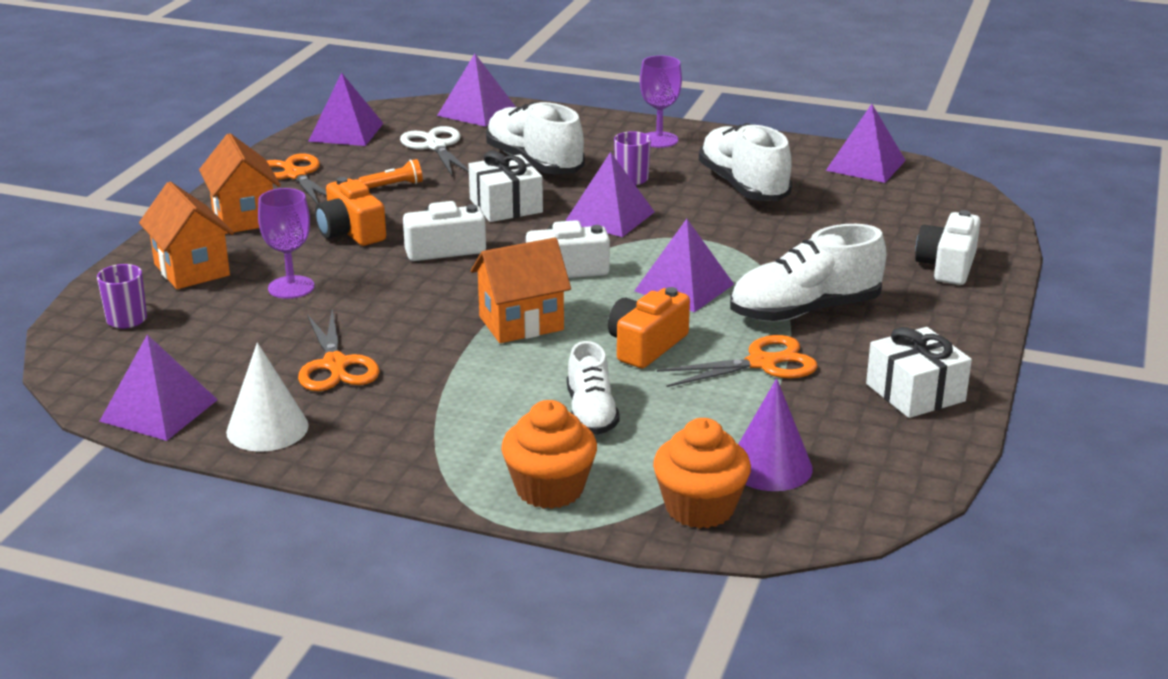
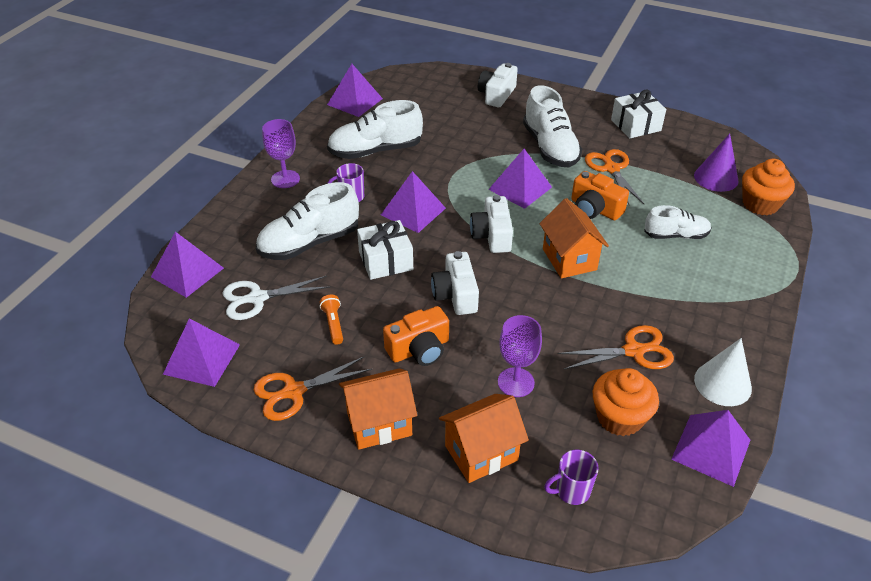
camera: 85 degrees left, 15 degrees up
orange cupcake [501,400,597,509] -> orange cupcake moved to [592,368,659,436]
white camera [915,210,980,285] -> white camera turned 90 degrees clockwise [478,63,518,107]

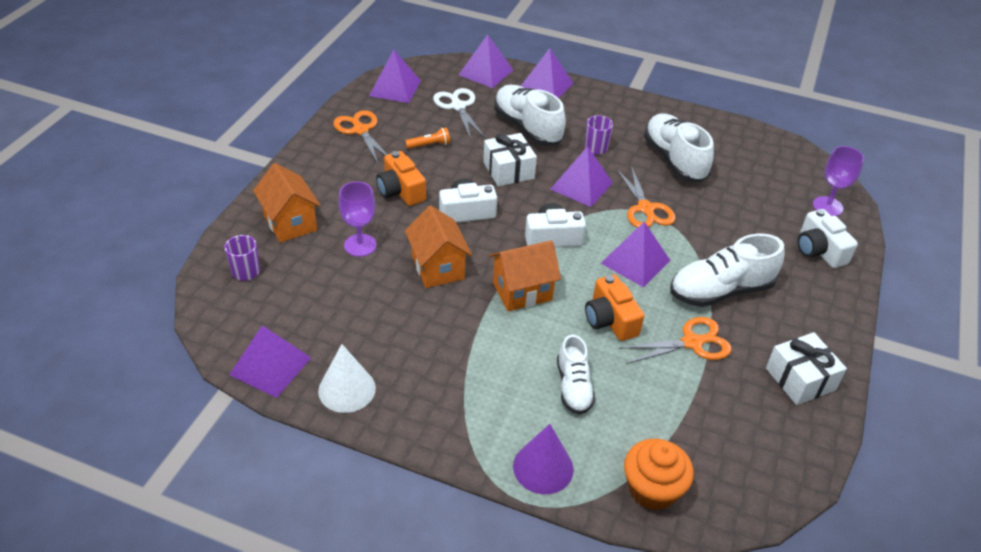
camera: 85 degrees right, 0 degrees up
purple goblet [262,119,300,188] -> purple goblet moved to [813,146,864,216]
purple pyramid [327,64,383,117] -> purple pyramid moved to [521,48,573,98]
orange house [339,368,417,450] -> orange house moved to [405,206,472,288]
white camera [478,63,518,107] -> white camera turned 135 degrees counterclockwise [797,209,858,268]
orange scissors [558,325,674,370] -> orange scissors moved to [616,166,676,228]
orange camera [571,171,629,220] -> orange camera turned 60 degrees counterclockwise [585,274,644,341]
orange cupcake [592,368,659,436] -> none
purple cone [694,133,739,192] -> purple cone moved to [513,424,574,494]

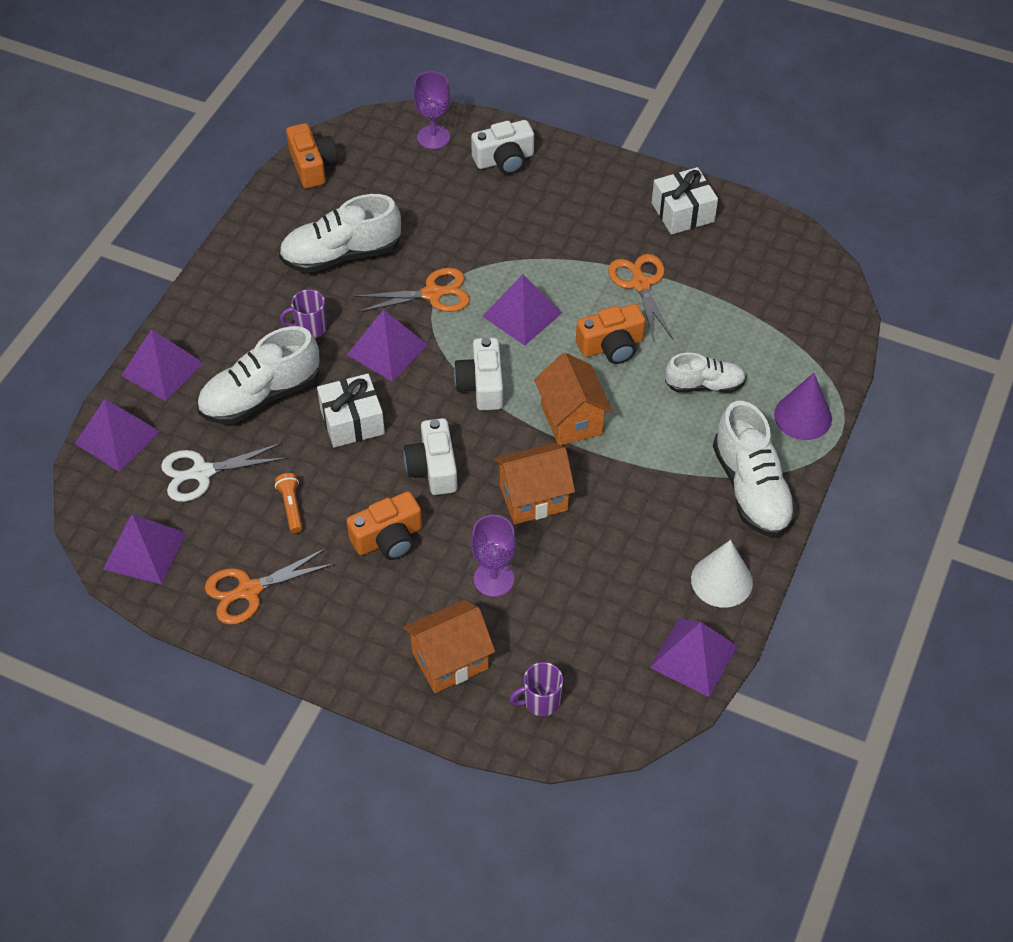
camera: 85 degrees left, 10 degrees up
orange cupcake [624,439,694,510] -> none
white shoe [670,234,785,307] -> white shoe moved to [713,401,797,537]
none -> orange camera [286,123,338,188]

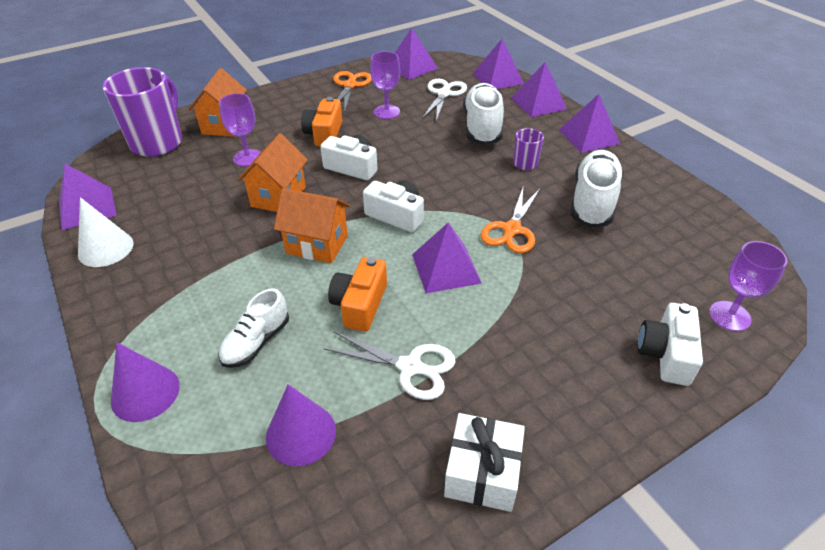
camera: 125 degrees right, 10 degrees down
orange flashlight [275,473,303,533] -> purple goblet [370,51,400,119]
orange camera [286,123,338,188] -> none
white gift [317,374,385,447] -> none
purple pyramid [347,310,428,381] -> purple pyramid moved to [559,94,620,153]
purple mug [509,662,563,716] -> purple mug [103,67,182,157], size x2.18
orange scissors [608,254,673,340] -> white scissors [324,331,456,400]
white shoe [713,401,797,537] -> none
none -> purple cone [266,384,336,466]

